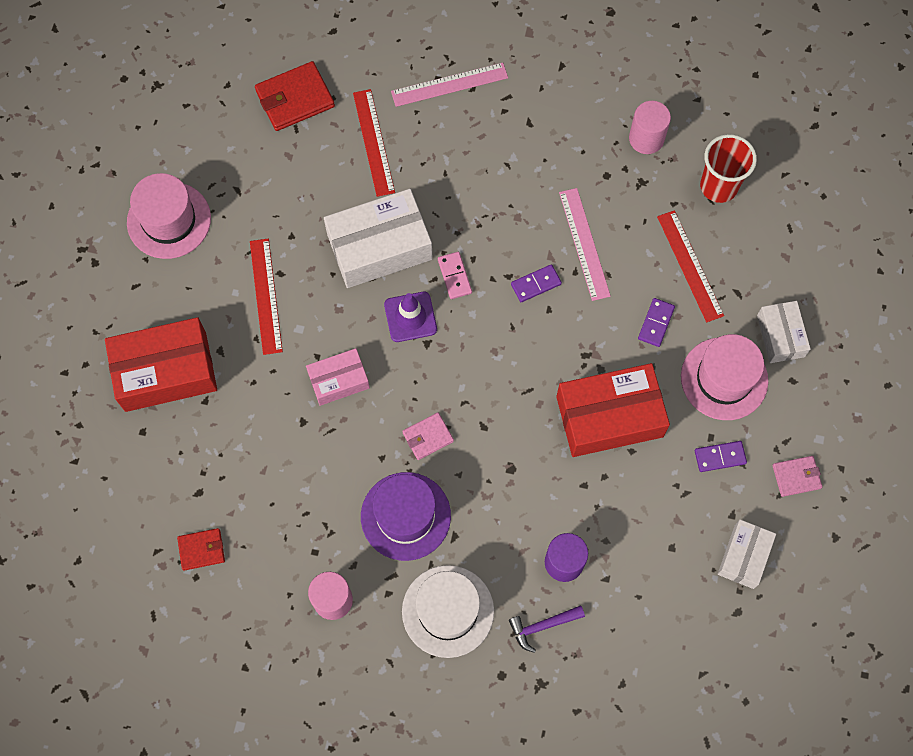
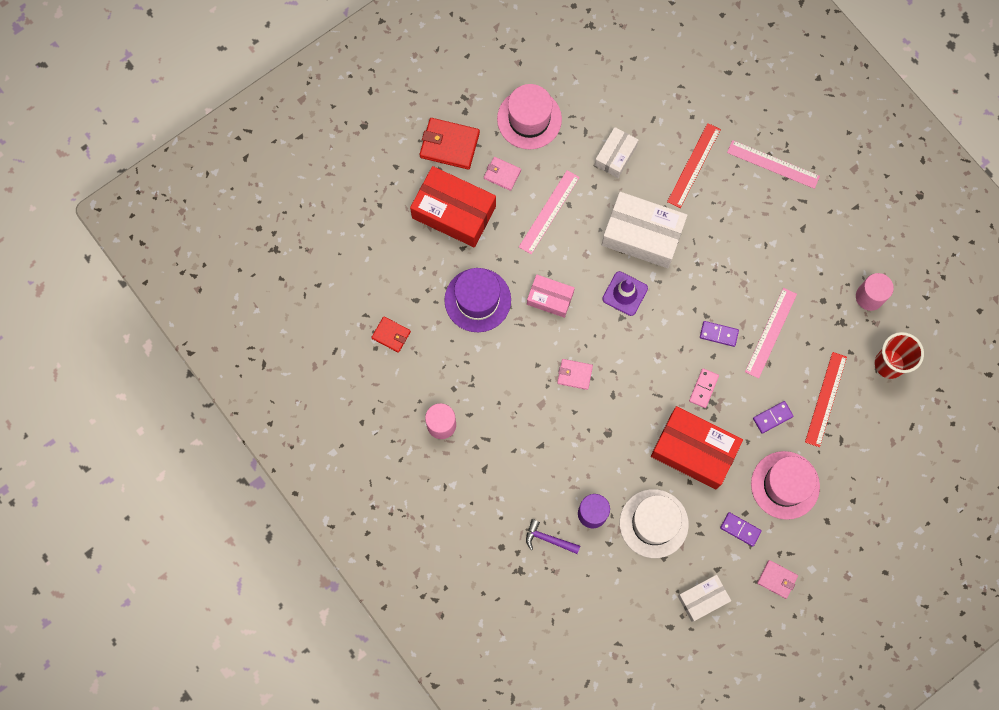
camera: 40 degrees right, 5 degrees up
red ruler [250,239,283,355] -> pink ruler [519,170,580,254]
red wallet [255,61,335,131] -> red wallet moved to [420,118,480,170]
purple hat [361,472,451,561] -> purple hat moved to [444,268,511,332]
white hat [402,565,494,658] -> white hat moved to [620,489,689,558]
pink domino [438,252,472,299] -> pink domino moved to [689,368,719,408]
white box [757,301,811,363] -> white box moved to [595,127,639,178]
none -> pink wallet [484,157,521,191]

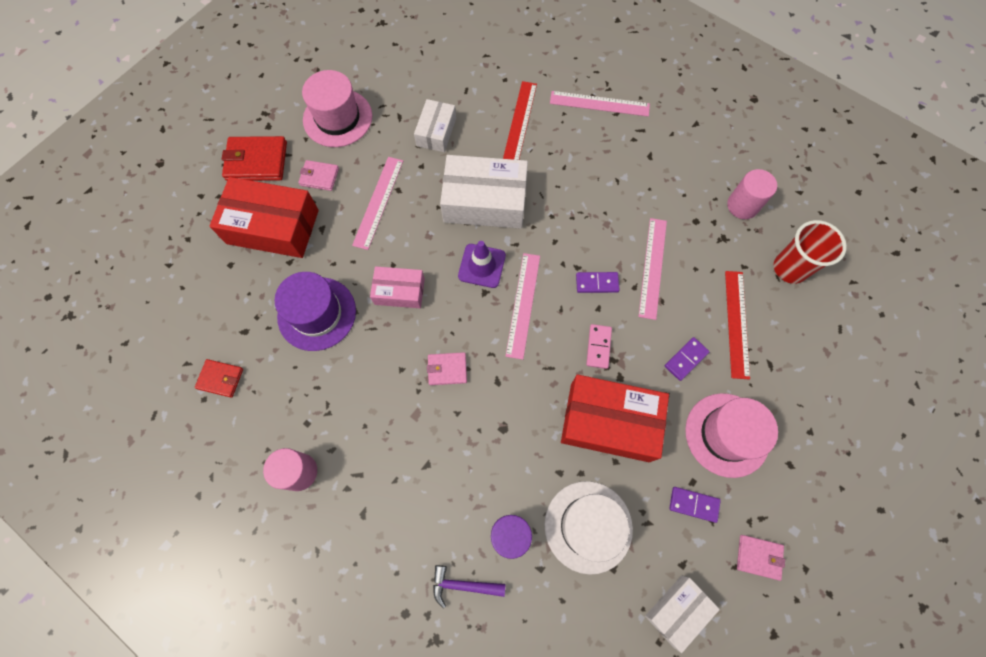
camera: 15 degrees left, 5 degrees down
none -> pink ruler [505,253,540,360]

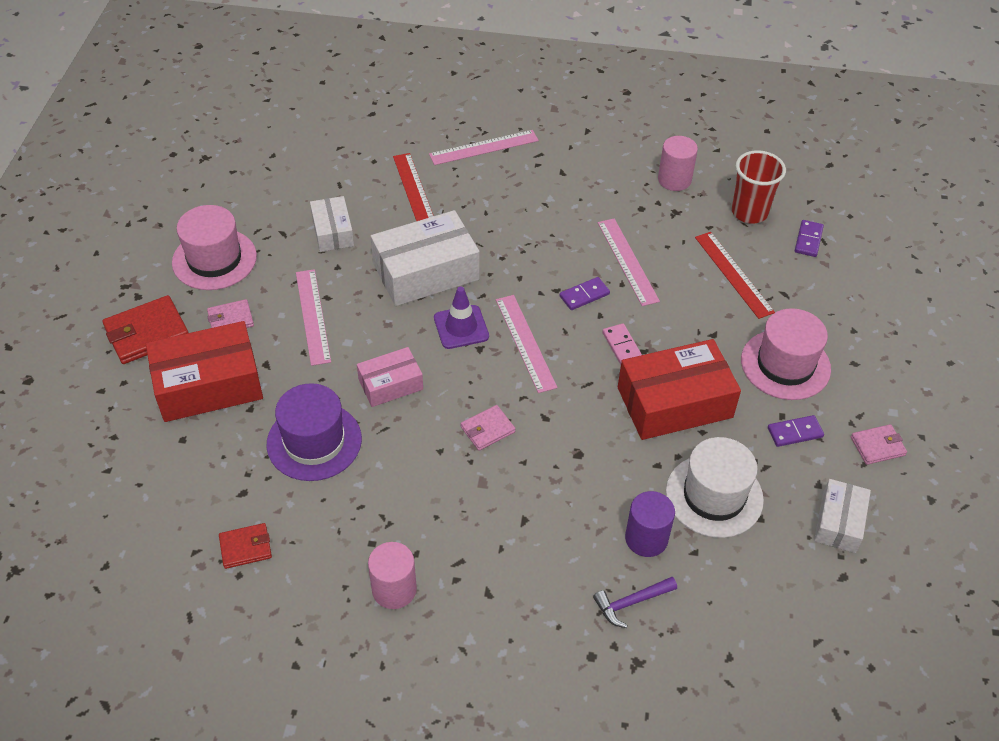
camera: 30 degrees left, 20 degrees down
purple domino [665,337,709,381] -> purple domino moved to [795,220,824,257]

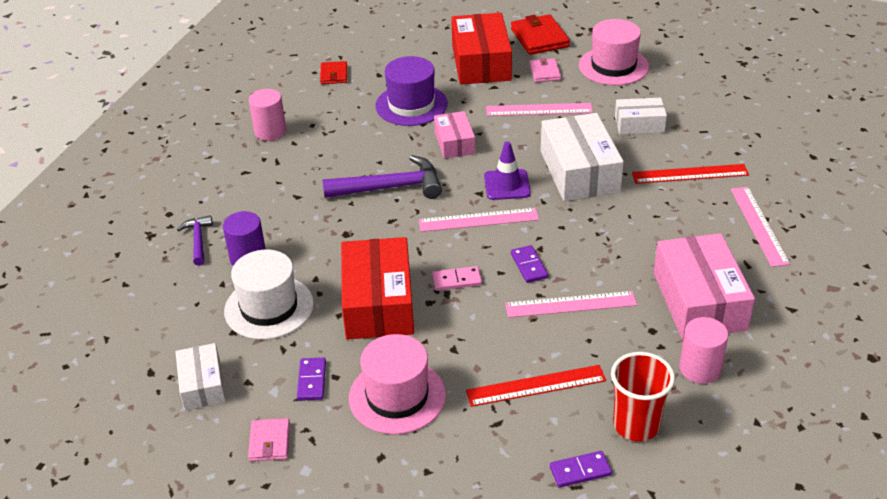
camera: 105 degrees right, 10 degrees down
pink wallet [461,405,515,451] -> purple hammer [322,155,442,199]
purple domino [795,220,824,257] -> purple domino turned 45 degrees counterclockwise [550,451,612,487]
white box [814,479,871,553] -> white box turned 45 degrees clockwise [176,343,225,410]
none -> pink box [654,233,755,339]

